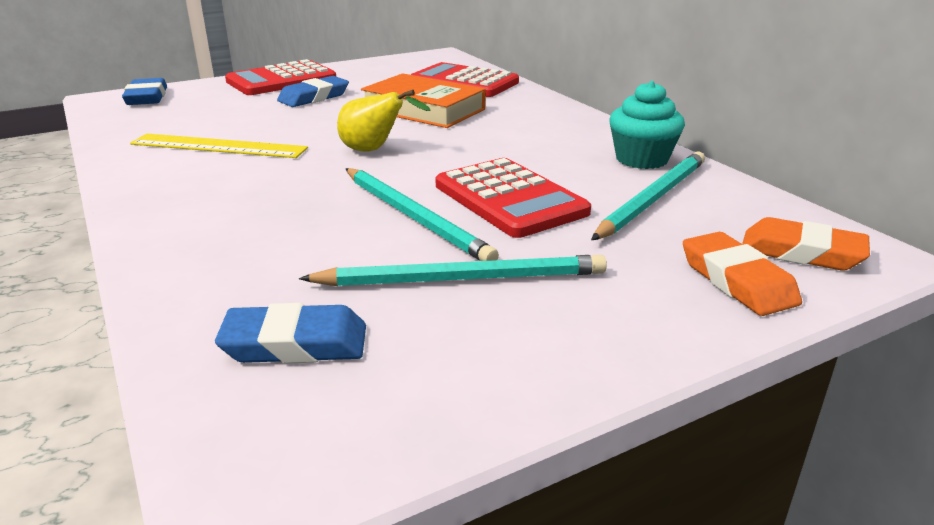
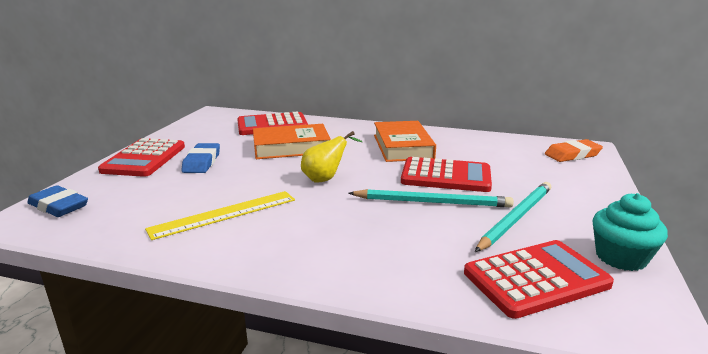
camera: 45 degrees left, 5 degrees down
blue eraser [215,303,366,364] -> red calculator [464,240,614,319]
turquoise pencil [591,152,705,240] -> none
turquoise cupcake [609,81,685,169] -> turquoise cupcake moved to [593,193,668,271]
orange eraser [683,232,802,316] -> none
none -> orange book [374,121,436,162]

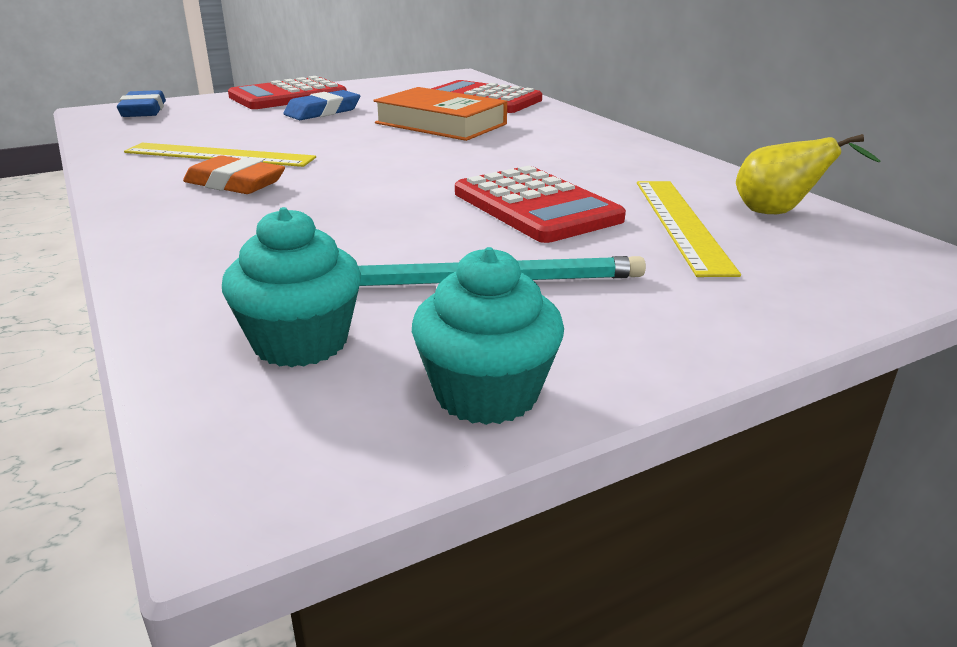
camera: 45 degrees right, 5 degrees up
yellow pear [301,131,363,183] -> yellow pear moved to [736,134,881,214]
turquoise pencil [349,189,514,207] -> none
orange book [374,121,436,162] -> none
red calculator [464,240,614,319] -> turquoise cupcake [222,207,361,367]
orange eraser [545,139,603,162] -> orange eraser moved to [183,155,285,194]
none -> yellow ruler [637,181,741,277]

